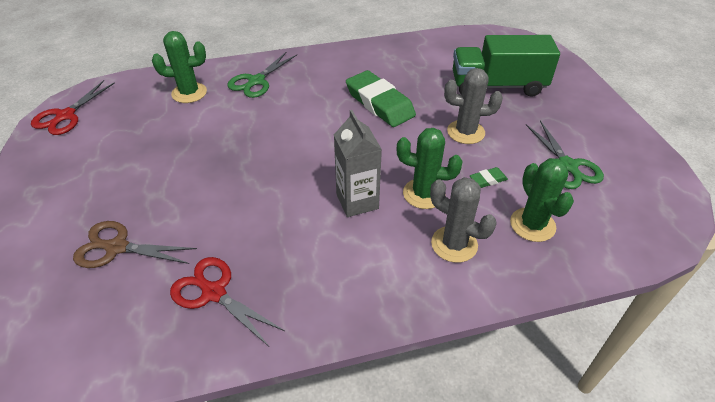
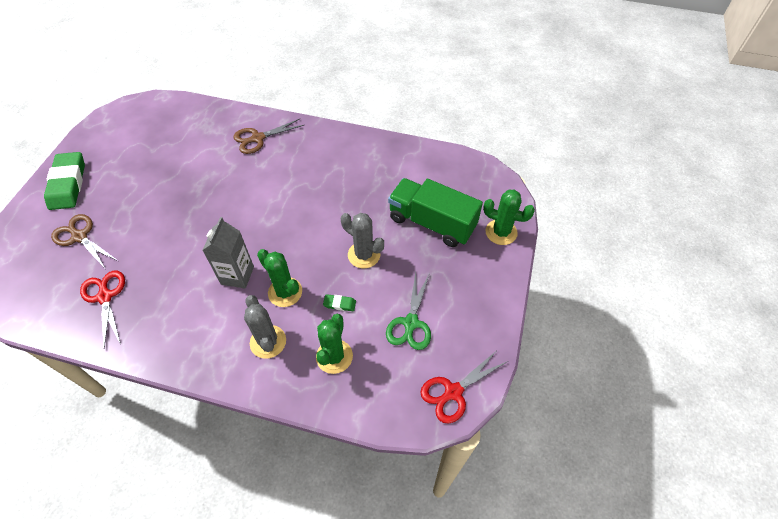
camera: 30 degrees right, 10 degrees up
red scissors [31,80,115,135] -> red scissors moved to [420,350,508,424]
green cactus [152,31,207,103] -> green cactus moved to [483,190,535,245]
green scissors [227,51,297,98] -> brown scissors [234,118,304,154]
green eraser [346,70,416,127] -> green eraser moved to [44,152,85,210]

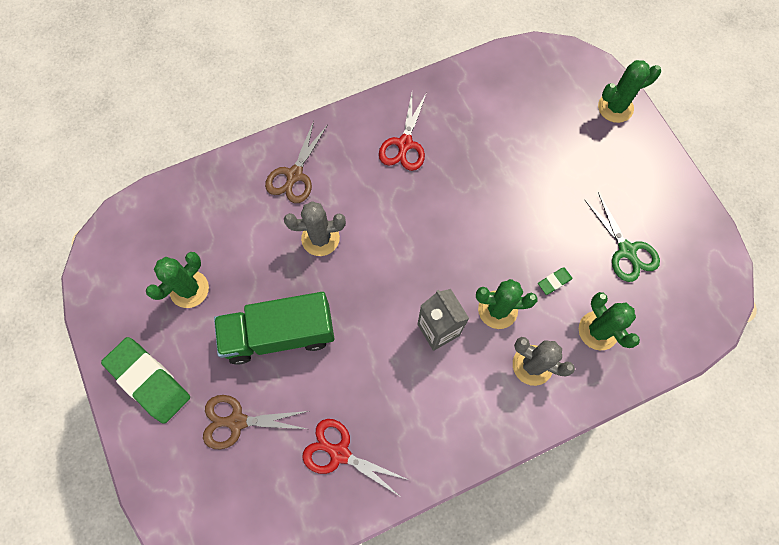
camera: 40 degrees left, 15 degrees up
grey cactus [341,213,384,268] -> grey cactus moved to [284,201,346,256]
green truck [388,178,483,247] -> green truck moved to [214,292,334,365]
red scissors [420,350,508,424] -> red scissors moved to [379,93,426,171]
none -> green cactus [146,252,209,308]

